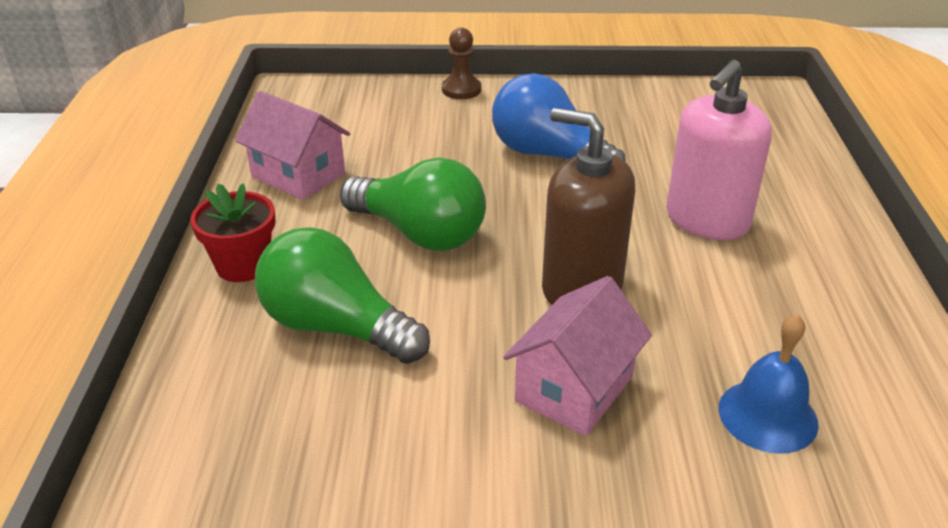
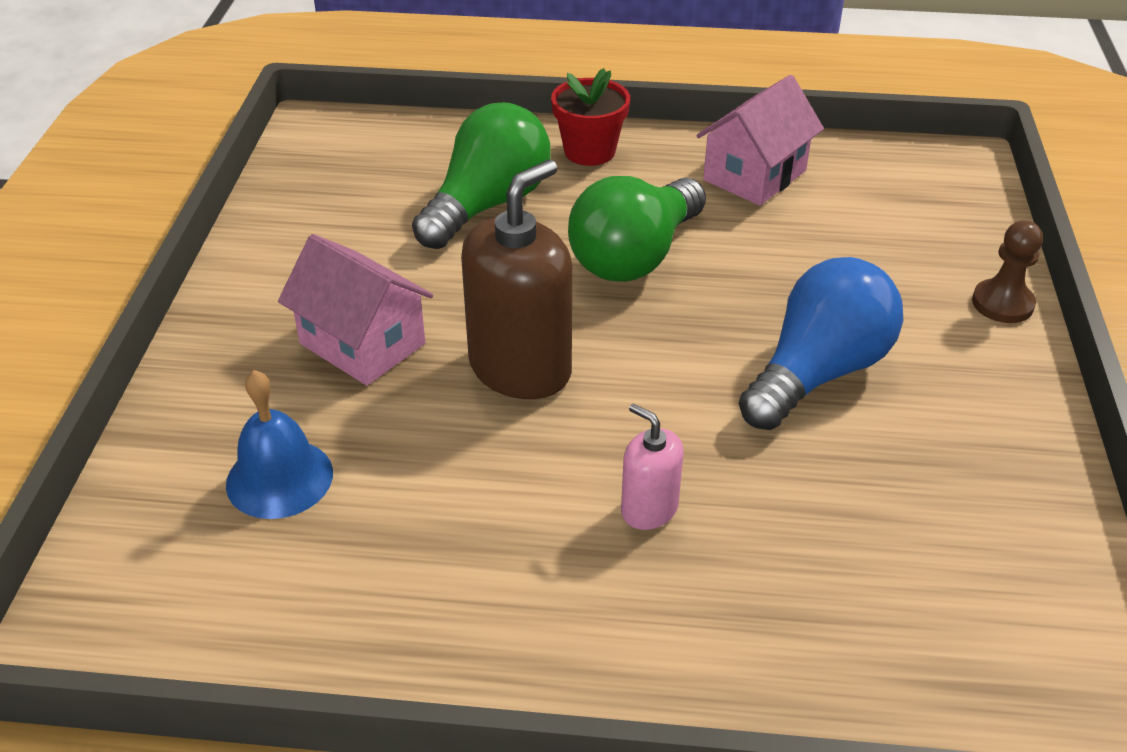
camera: 95 degrees right, 5 degrees up
pink soap dispenser [666,60,772,240] -> pink soap dispenser [621,403,684,530], size x0.51

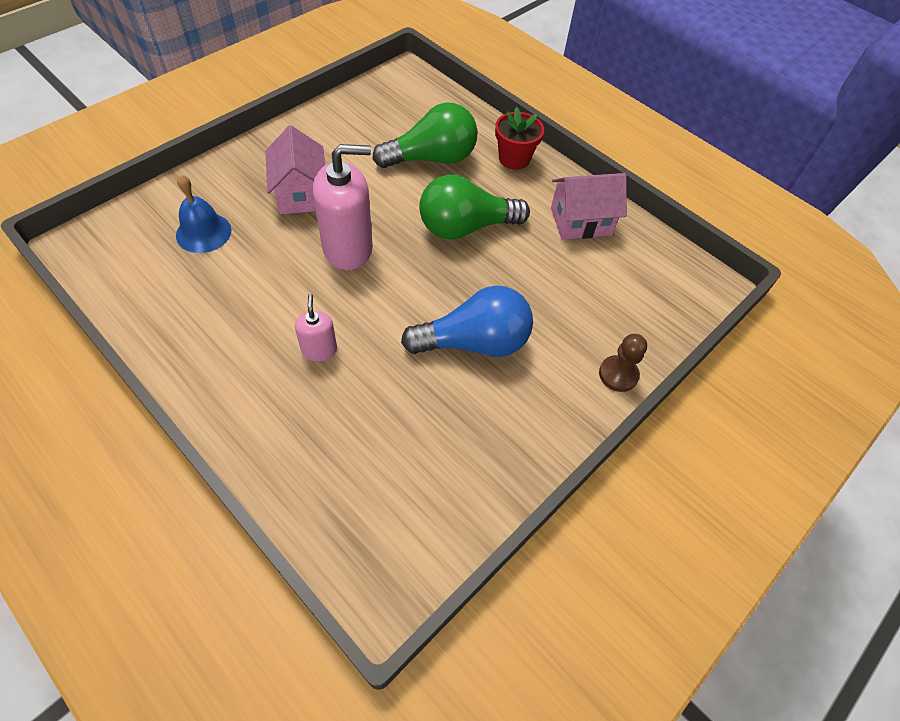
camera: 35 degrees right, 15 degrees up
brown soap dispenser [461,160,572,399] -> pink soap dispenser [313,144,373,270]

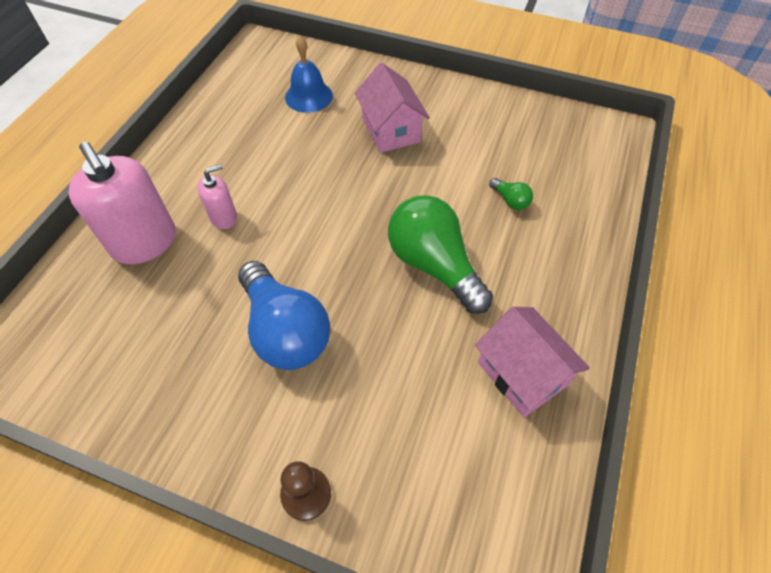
camera: 70 degrees right, 0 degrees up
pink house [265,125,325,214] -> pink house turned 75 degrees counterclockwise [354,63,430,153]
pink soap dispenser [313,144,373,270] -> pink soap dispenser moved to [68,142,176,264]
green light bulb [373,103,478,168] -> green light bulb [489,178,533,210], size x0.42
red flower pot [495,107,544,170] -> none

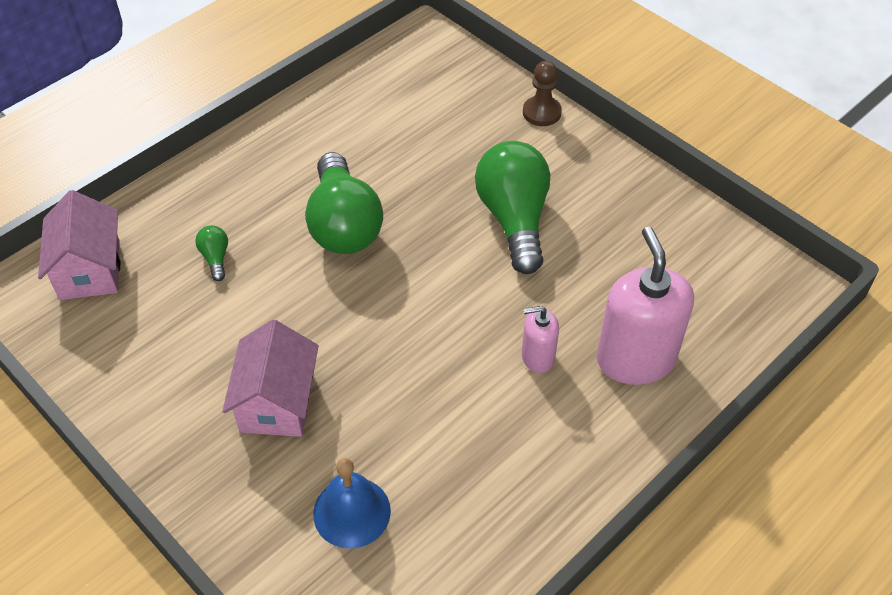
camera: 155 degrees left, 5 degrees down
blue light bulb [238,261,331,370] -> green light bulb [475,141,550,274]
pink house [475,307,590,417] -> pink house moved to [38,190,120,300]

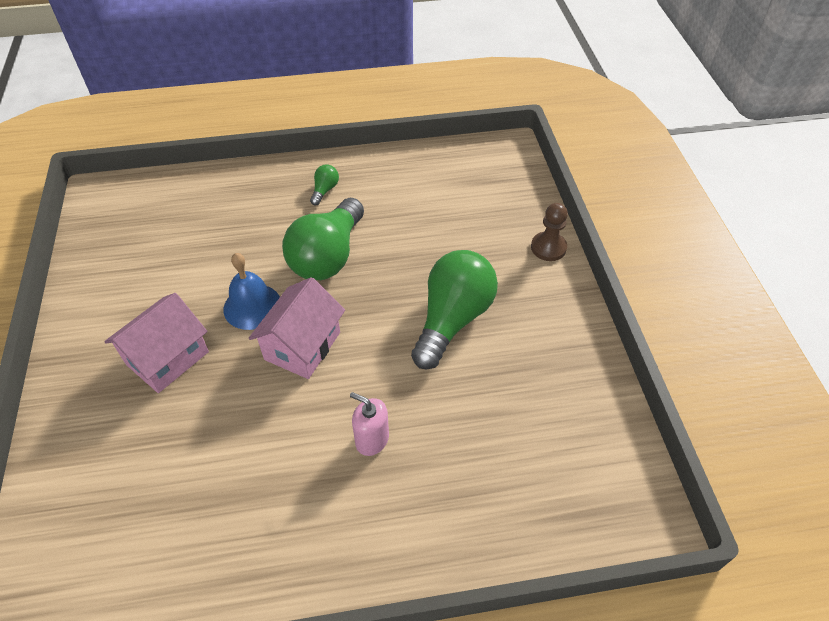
camera: 35 degrees right, 0 degrees up
pink house [38,190,120,300] -> pink house moved to [248,277,345,379]
green light bulb [195,225,228,281] -> green light bulb moved to [310,165,339,205]
blue bell [313,458,391,549] -> blue bell moved to [224,253,280,330]
pink soap dispenser [596,227,694,385] -> none

